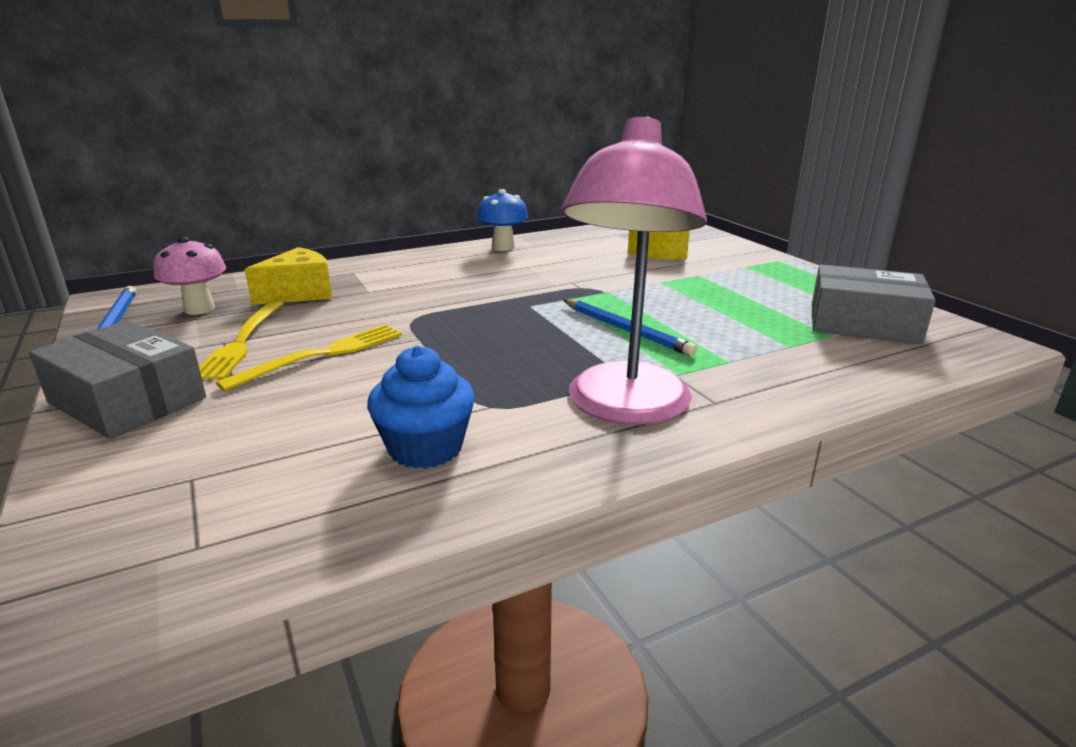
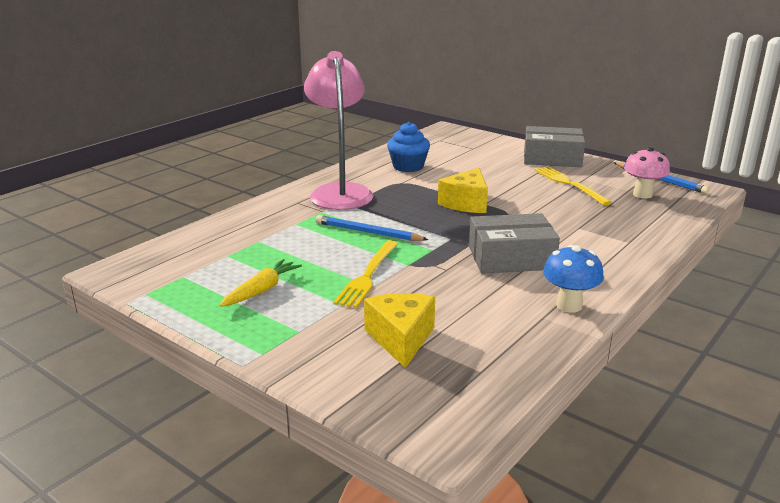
camera: 155 degrees right, 0 degrees up
yellow fork [216,324,402,391] -> yellow fork moved to [333,240,399,308]
yellow cheese [245,247,332,305] -> yellow cheese moved to [438,168,488,213]
grey box [812,265,936,344] -> grey box moved to [469,213,560,274]
none -> yellow carrot [219,259,302,307]

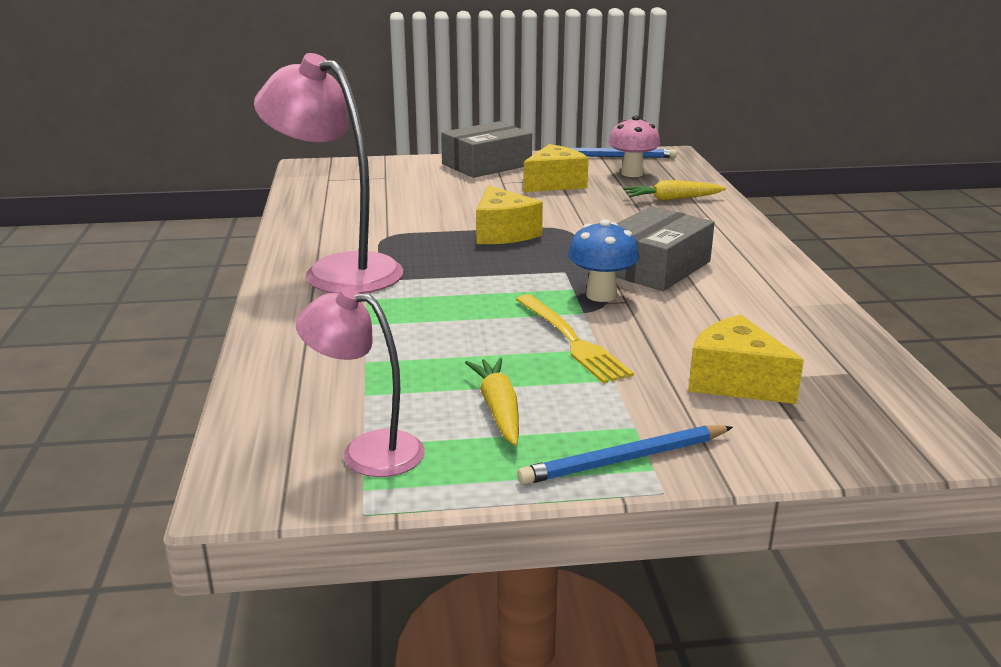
camera: 45 degrees left, 0 degrees up
blue pencil [316,215,429,241] -> blue pencil moved to [517,425,733,485]
blue cupcake [387,122,430,172] -> none
yellow fork [535,166,612,205] -> yellow cheese [523,144,589,192]
blue mushroom [543,245,604,312] -> blue mushroom moved to [568,219,639,302]
none -> pink lamp [296,287,425,477]
none -> yellow carrot [623,180,726,201]

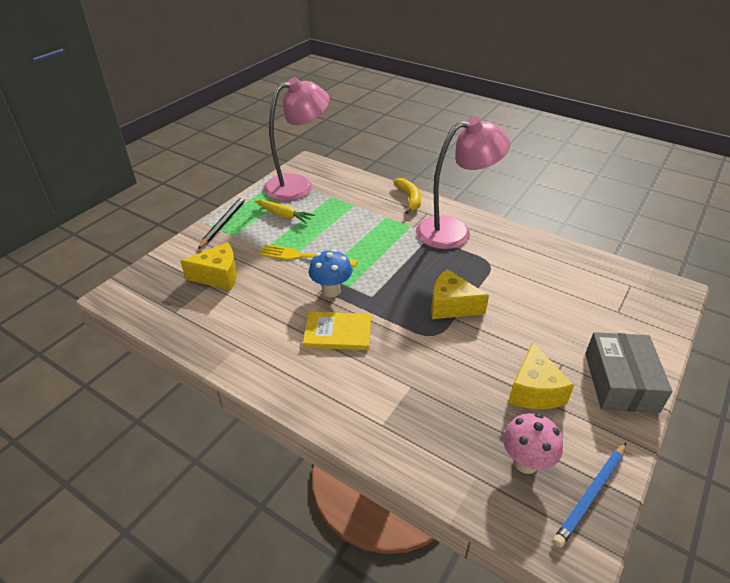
camera: 130 degrees right, 15 degrees up
pink lamp [296,287,425,477] -> pink lamp [263,77,330,201], size x1.70
blue pencil [517,425,733,485] -> black pencil [198,196,246,249]
grey box [616,206,715,291] -> yellow book [303,312,371,350]
yellow carrot [623,180,726,201] -> none
none -> yellow banana [393,178,421,214]

